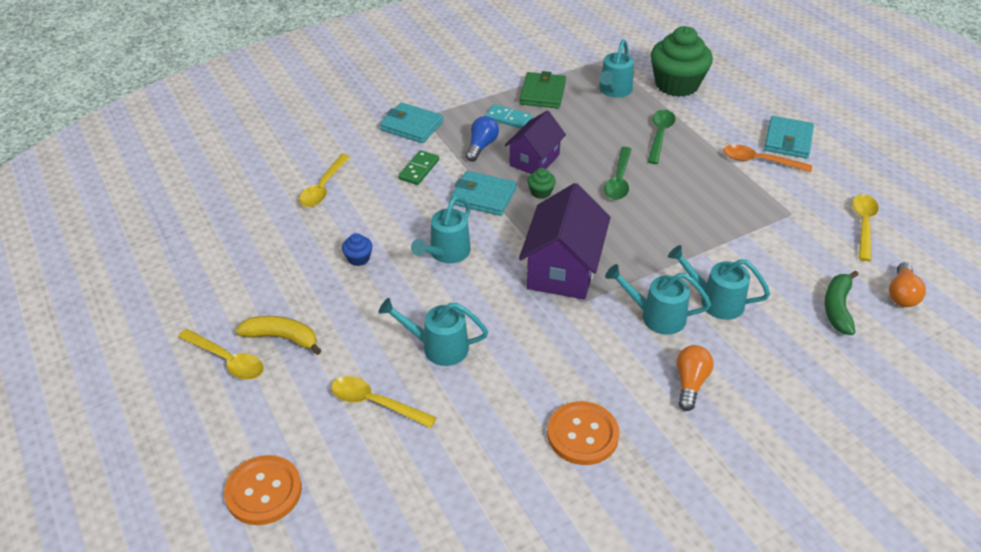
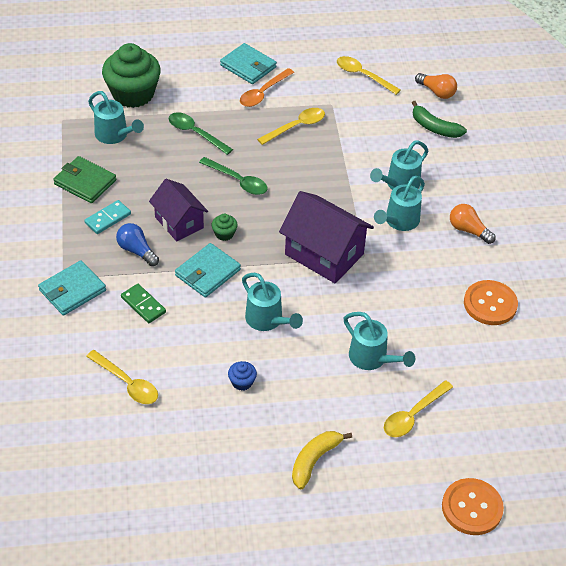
camera: 70 degrees left, 5 degrees up
yellow spoon [178,329,264,380] -> yellow spoon moved to [257,108,325,145]
turquoise watering can [378,298,488,366] -> turquoise watering can turned 75 degrees counterclockwise [344,312,415,370]

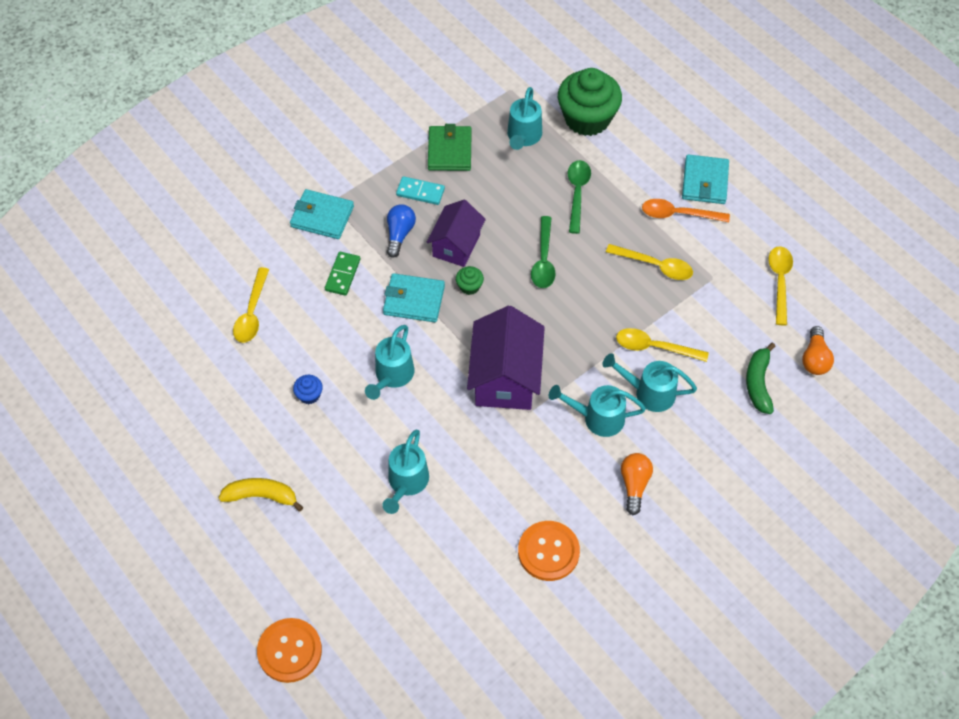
camera: 60 degrees right, 10 degrees up
yellow spoon [384,380,453,437] -> yellow spoon moved to [616,328,709,362]

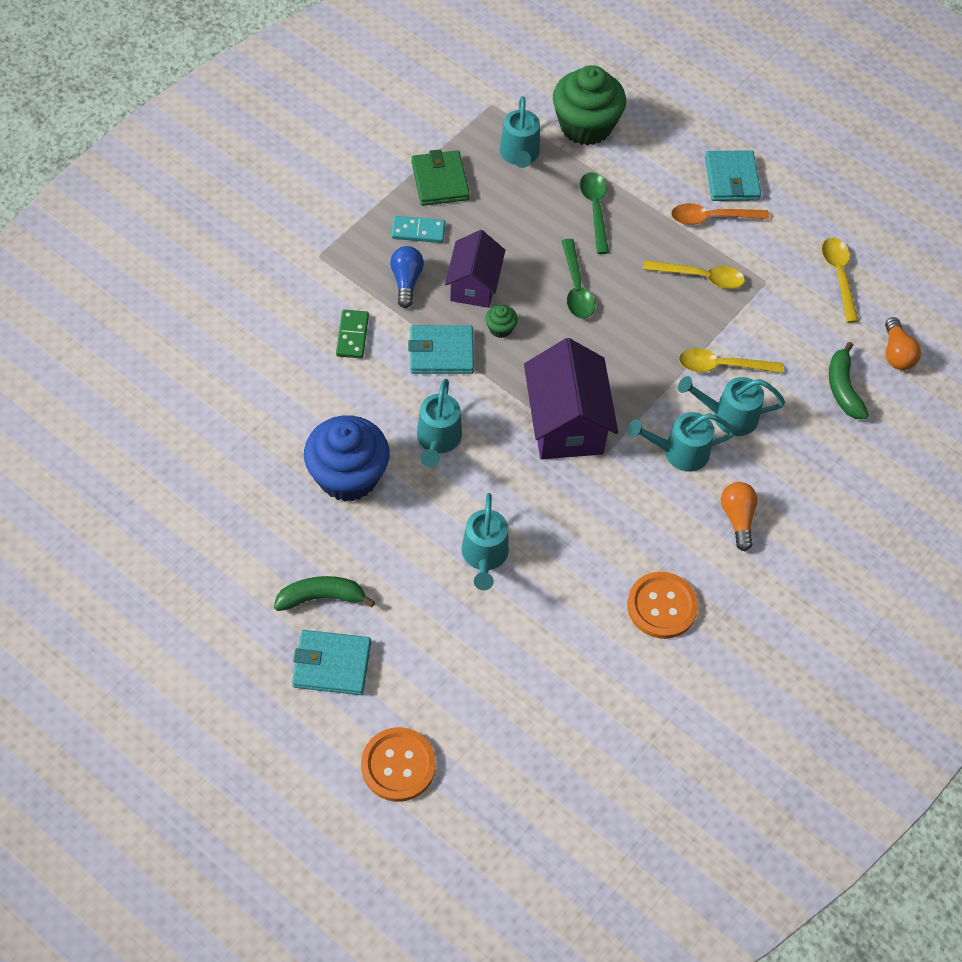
camera: 15 degrees left, 0 degrees up
yellow banana [219,478,303,512] -> green banana [274,576,375,611]
yellow spoon [233,267,269,343] -> none
turquoise wallet [290,189,354,239] -> turquoise wallet moved to [292,630,371,695]
blue cupcake [293,375,323,404] -> blue cupcake [304,415,390,502], size x2.45

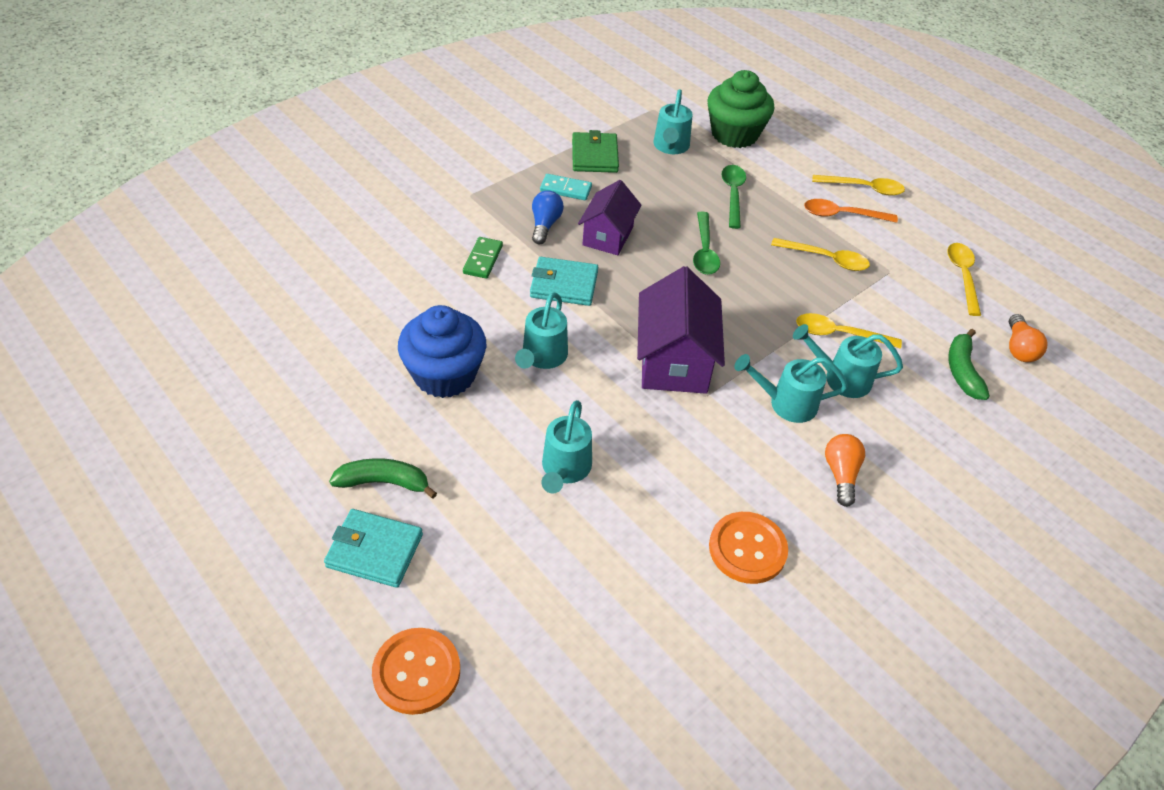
camera: 10 degrees right, 10 degrees down
green cupcake [485,305,518,338] -> none
turquoise wallet [705,150,761,201] -> yellow spoon [812,175,905,196]

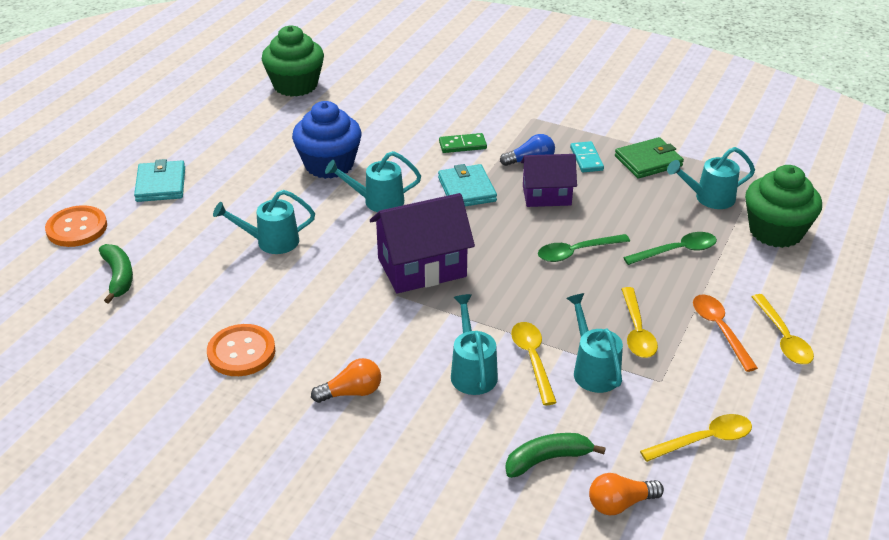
camera: 70 degrees right, 10 degrees down
green banana [329,458,437,498] -> green banana moved to [99,244,133,304]
turquoise watering can [735,354,848,423] -> turquoise watering can moved to [567,293,623,393]
none -> green cupcake [262,25,324,97]

